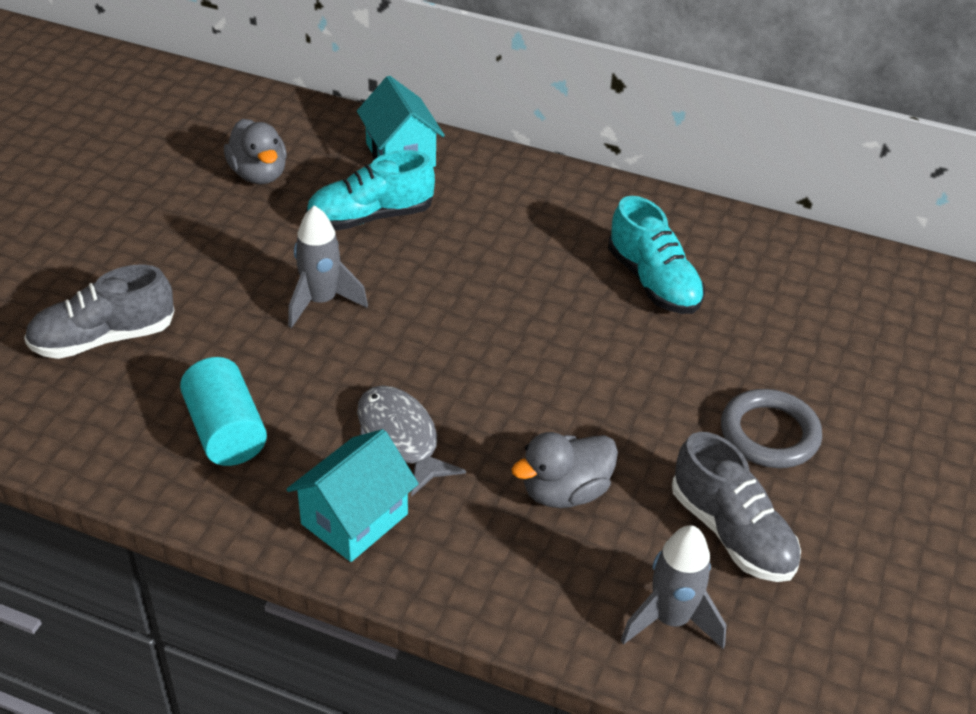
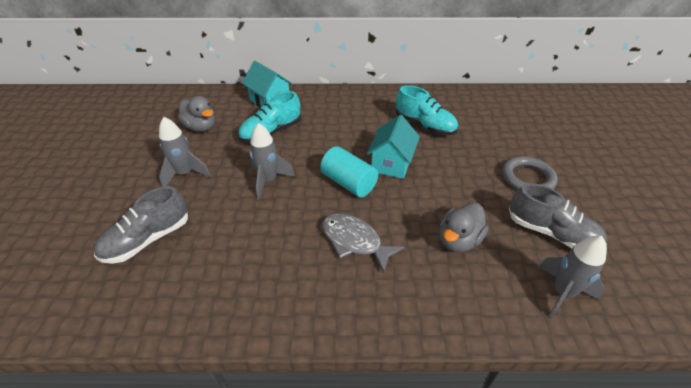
camera: 20 degrees left, 0 degrees up
turquoise cylinder [180,357,267,466] -> turquoise cylinder moved to [320,146,378,197]
turquoise house [286,429,419,562] -> turquoise house moved to [367,115,420,179]
none -> grey rocket [159,117,211,187]

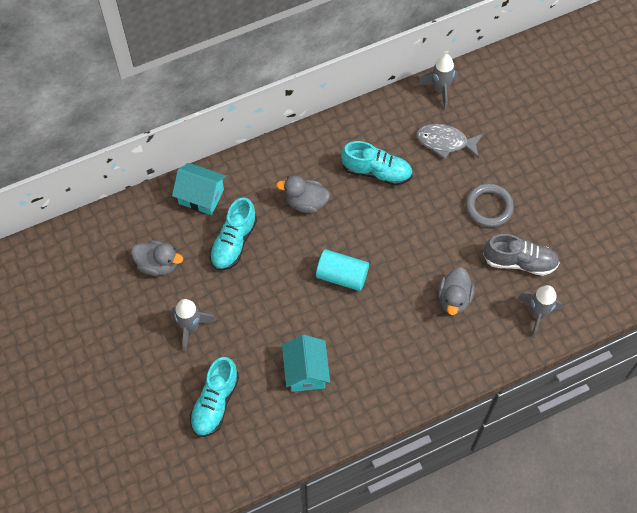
camera: 25 degrees left, 20 degrees up
grey shoe [94,186,188,264] -> turquoise shoe [190,357,239,437]
grey rocket [249,123,295,200] -> grey rocket moved to [418,54,458,110]
grey fish [322,213,405,273] -> grey fish moved to [416,124,483,159]
turquoise house [367,115,420,179] -> turquoise house moved to [282,335,330,392]
none -> grey duck [276,175,330,213]

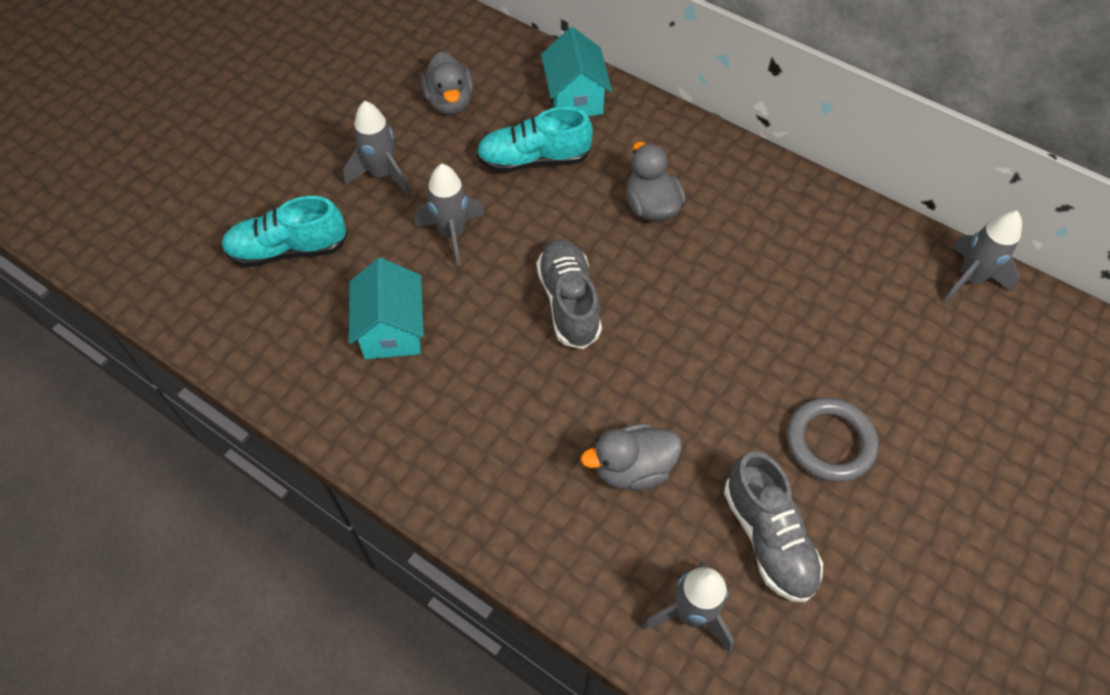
camera: 60 degrees right, 5 degrees down
turquoise house [282,335,330,392] -> turquoise house turned 60 degrees counterclockwise [349,258,424,359]
turquoise cylinder [316,249,369,291] -> grey shoe [537,239,602,349]
turquoise shoe [341,141,413,186] -> none
grey fish [416,124,483,159] -> none
none -> grey rocket [415,164,485,267]

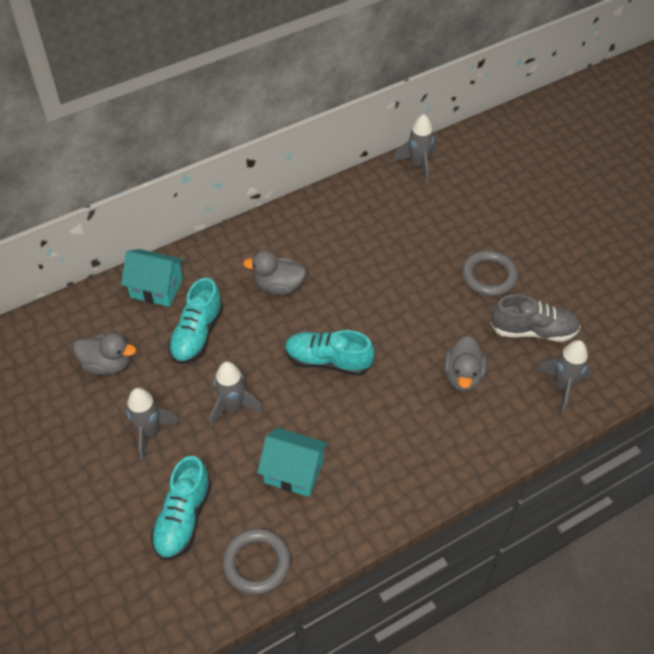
camera: 65 degrees left, 5 degrees down
grey shoe [537,239,602,349] -> turquoise shoe [285,330,374,376]
none -> grey ring [222,529,291,595]

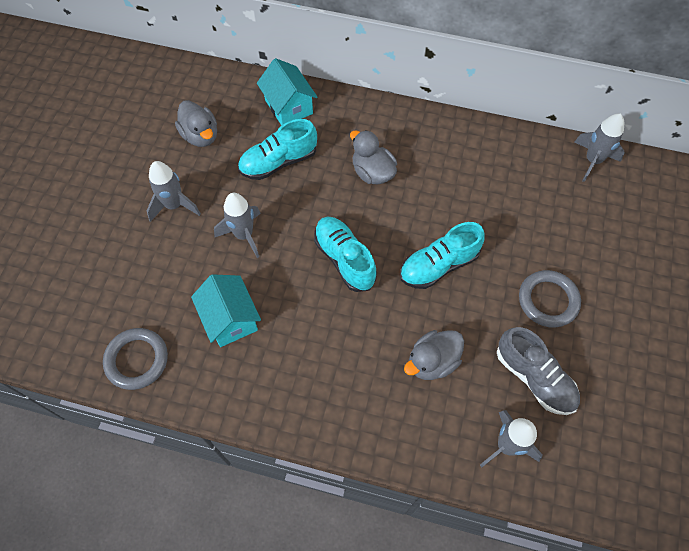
camera: 45 degrees right, 10 degrees up
turquoise shoe [151,456,212,560] -> turquoise shoe moved to [400,222,485,289]

